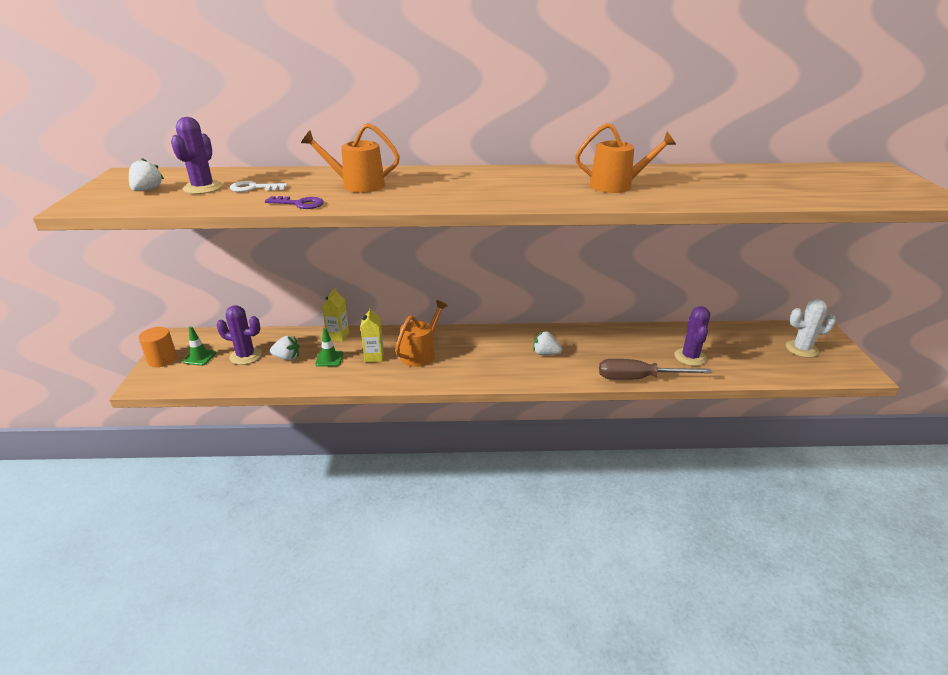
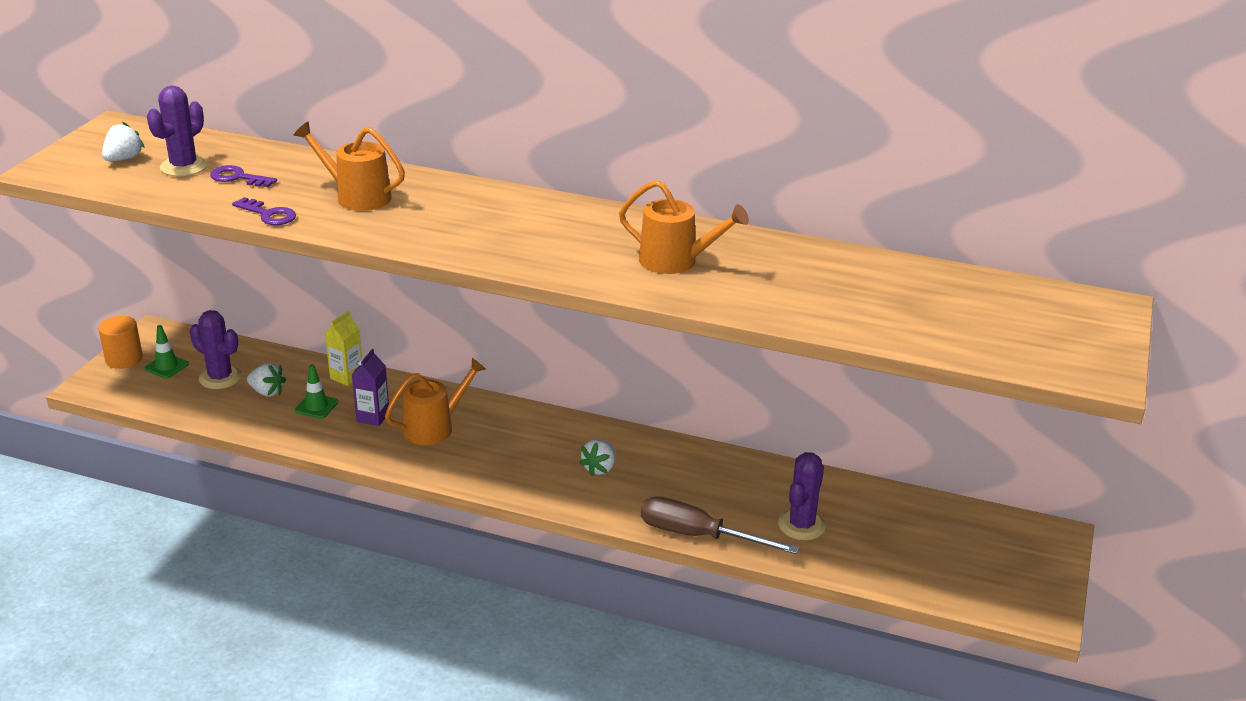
camera: 20 degrees right, 0 degrees up
white key [230,181,288,192] -> purple key [210,165,277,187]
yellow carton [360,307,384,362] -> purple carton [352,349,389,426]
white strawberry [533,331,562,355] -> white strawberry turned 105 degrees counterclockwise [579,439,616,476]
white cactus [786,299,836,358] -> none

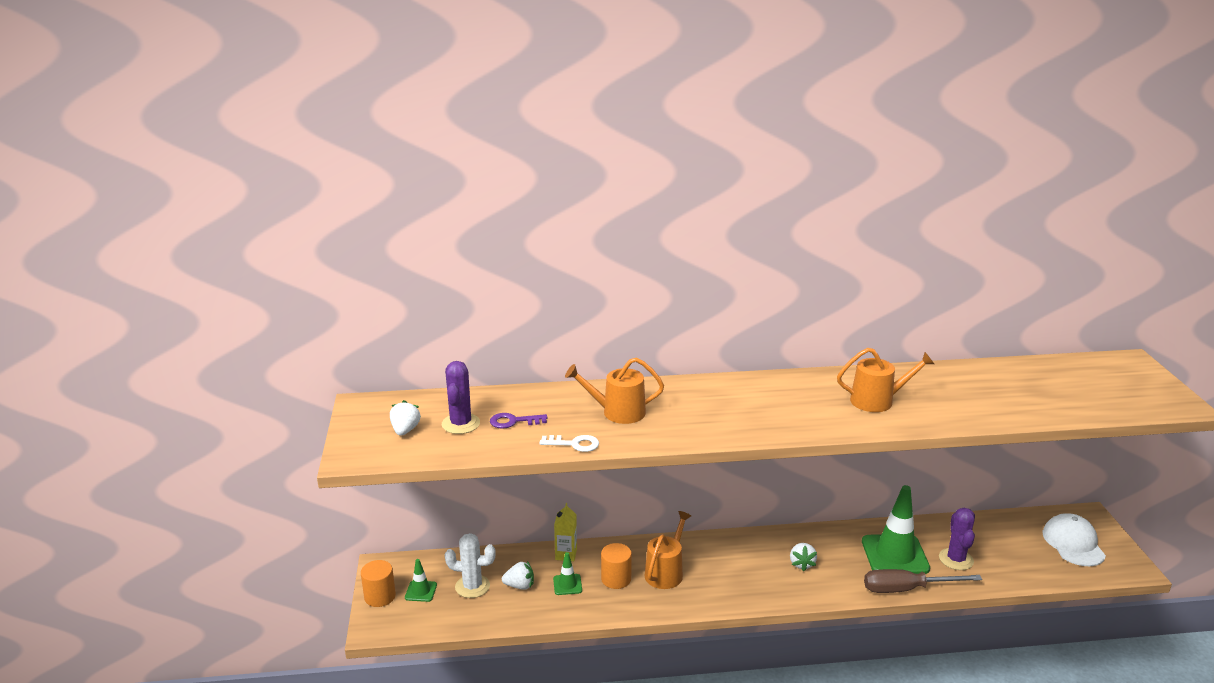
camera: 25 degrees left, 5 degrees down
purple cactus [190,310,242,389] -> white cactus [445,533,496,598]
purple key [232,197,296,225] -> white key [539,435,599,452]
purple carton [352,349,389,426] -> orange cylinder [601,543,632,589]
none -> green traffic cone [862,485,930,574]
none -> white cap [1043,513,1106,566]

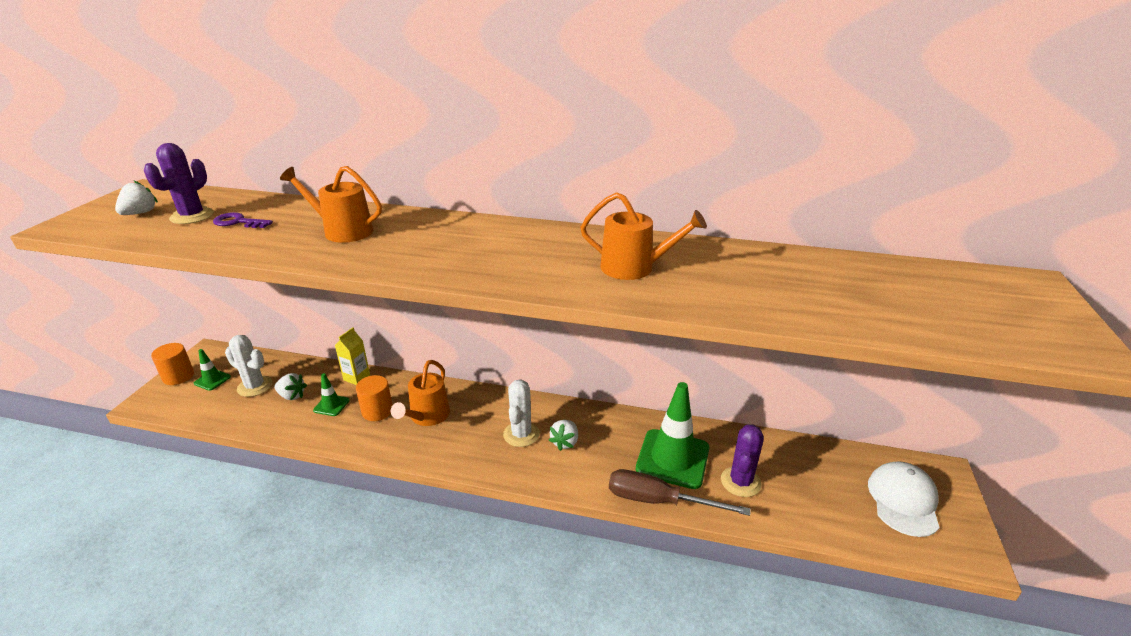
camera: 20 degrees right, 5 degrees up
white key [539,435,599,452] -> none
orange watering can [644,511,691,589] -> orange watering can turned 150 degrees clockwise [391,360,450,426]
none -> white cactus [503,379,540,447]

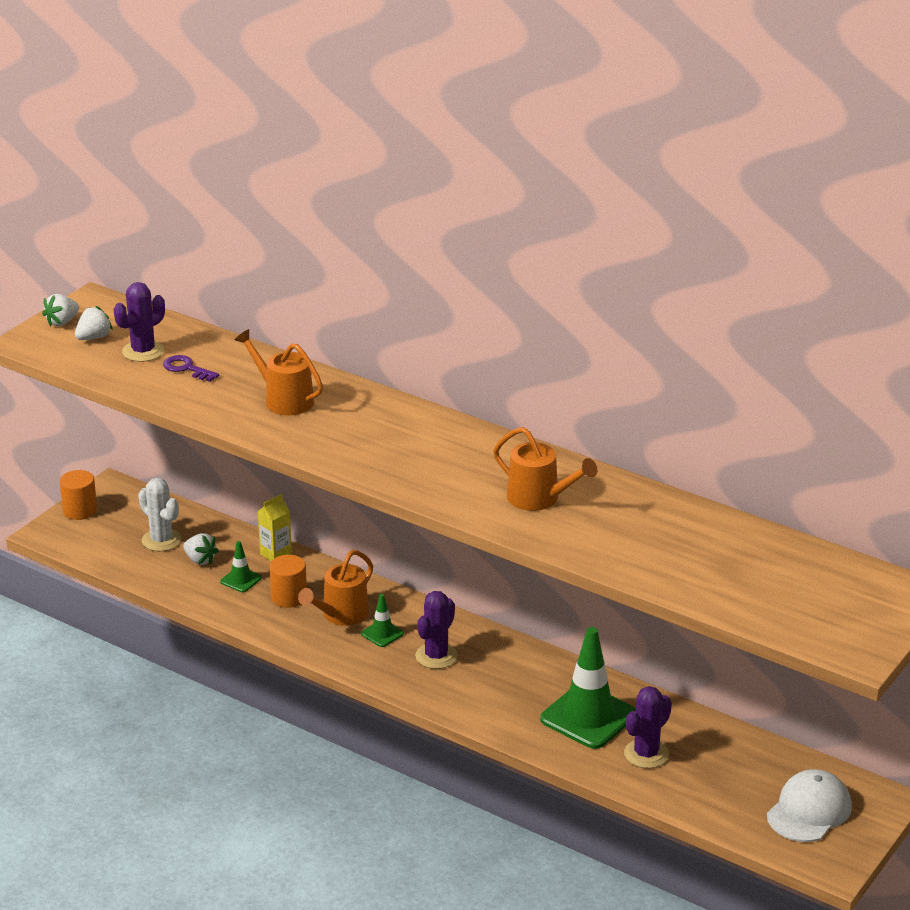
camera: 20 degrees right, 0 degrees up
green traffic cone [194,349,231,391] -> green traffic cone moved to [361,594,404,647]
white cactus [503,379,540,447] -> purple cactus [415,591,458,669]
white strawberry [549,420,578,451] -> white strawberry moved to [42,294,79,327]
brown screwdriver [609,469,751,516] -> none

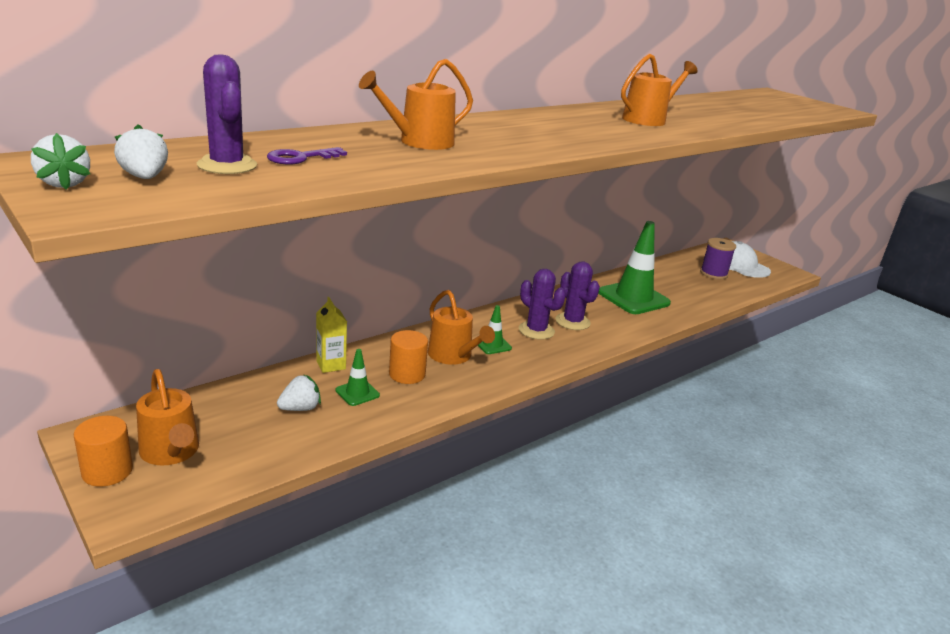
camera: 75 degrees left, 5 degrees down
white cactus [138,478,181,551] -> none
purple cactus [624,686,672,768] -> purple cactus moved to [556,261,600,330]
none -> orange watering can [136,369,199,466]
none -> purple spool [700,238,736,280]

